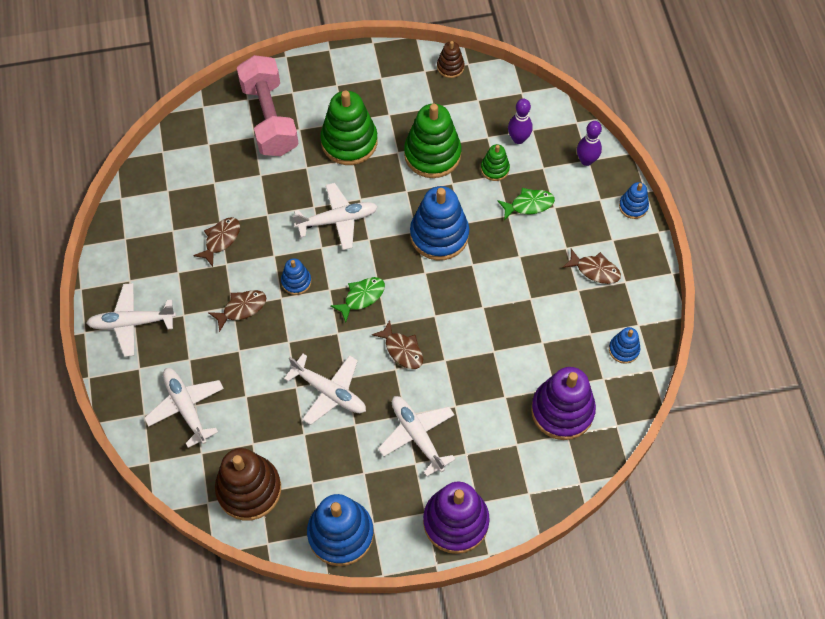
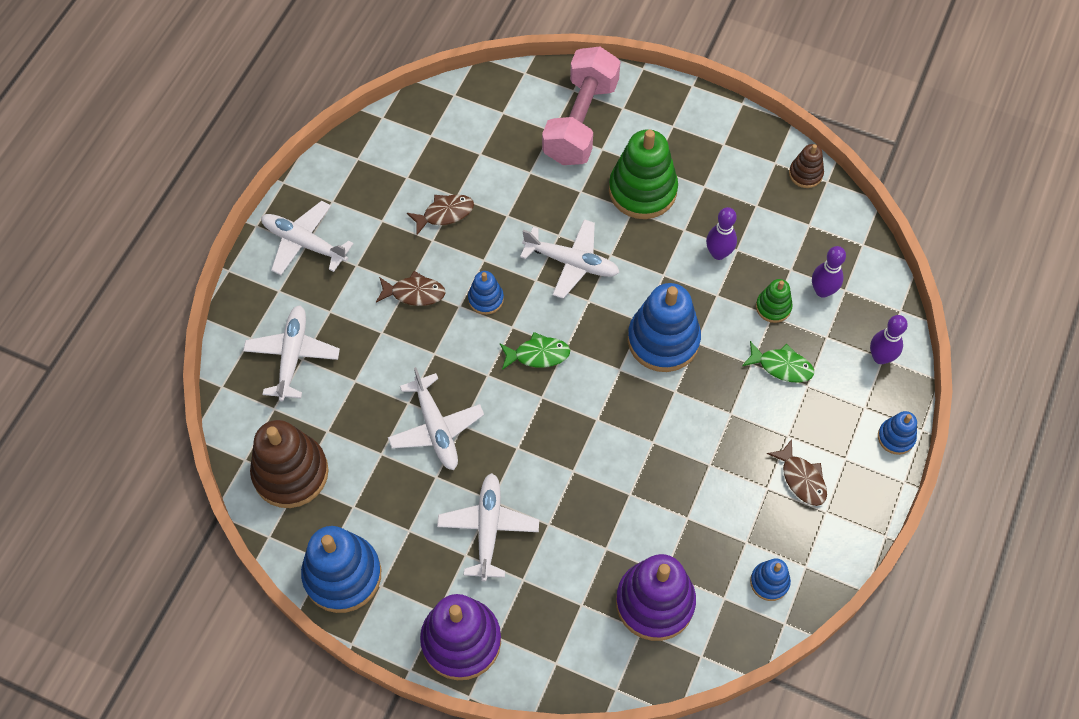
camera: 35 degrees right, 0 degrees up
brown fish [372,320,423,369] -> none
green stacking toy [404,104,461,178] -> purple bowling pin [706,207,737,260]

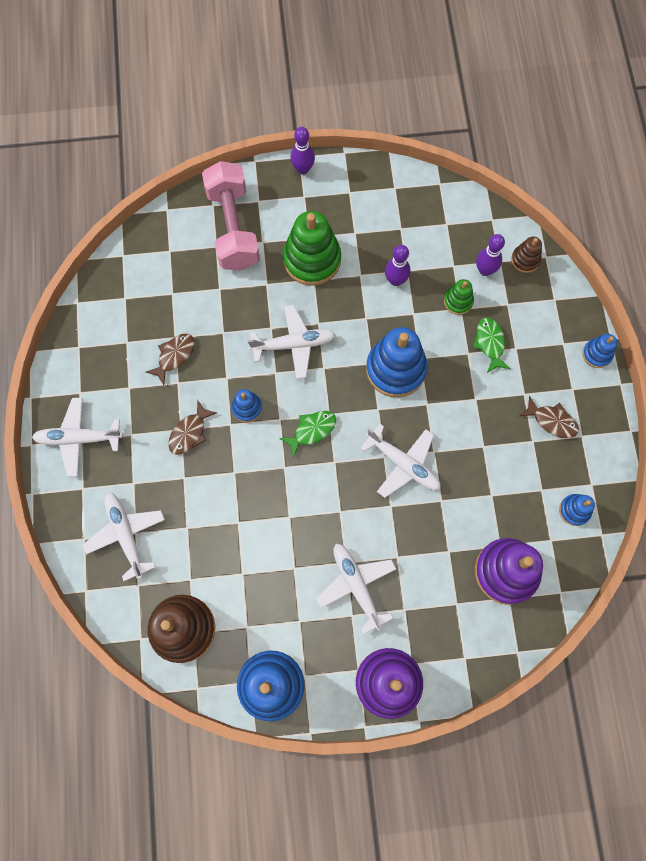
camera: 30 degrees left, 10 degrees up
brown fish [376,271,446,306] -> brown fish turned 150 degrees clockwise [168,399,217,455]
white plane [388,367,484,470] -> white plane moved to [360,424,441,498]
green fish [742,341,814,383] -> green fish turned 90 degrees counterclockwise [473,318,511,373]
brown stacking toy [789,144,824,188] -> brown stacking toy moved to [511,237,542,273]
purple bowling pin [870,315,908,364] -> purple bowling pin moved to [290,127,315,174]

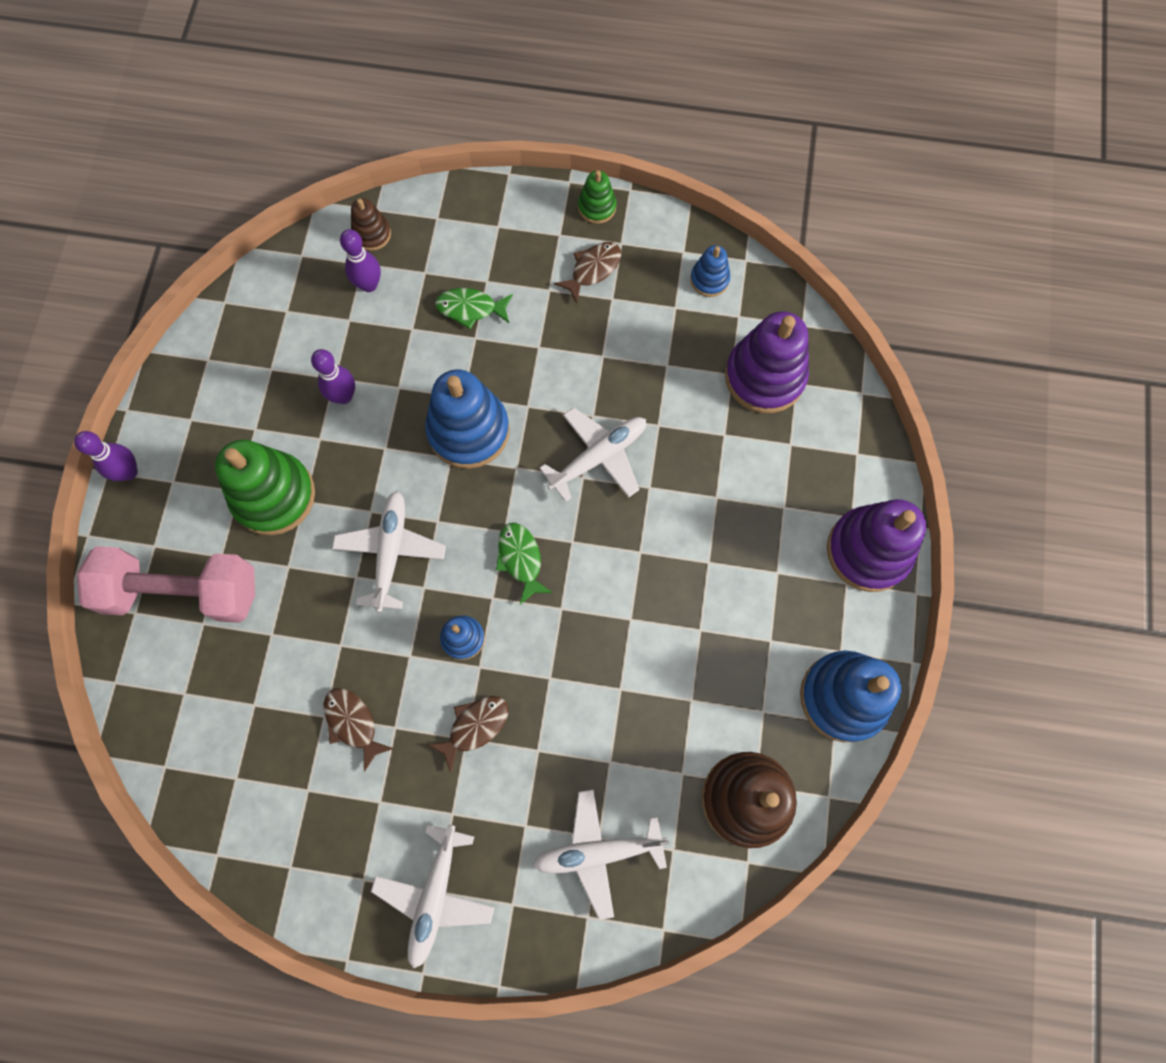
camera: 75 degrees left, 0 degrees up
brown fish [168,399,217,455] -> brown fish turned 90 degrees counterclockwise [428,696,508,773]
white plane [316,544,396,634] -> none
green stacking toy [444,279,474,315] -> green stacking toy moved to [578,170,617,224]
blue stacking toy [583,334,617,368] -> none

